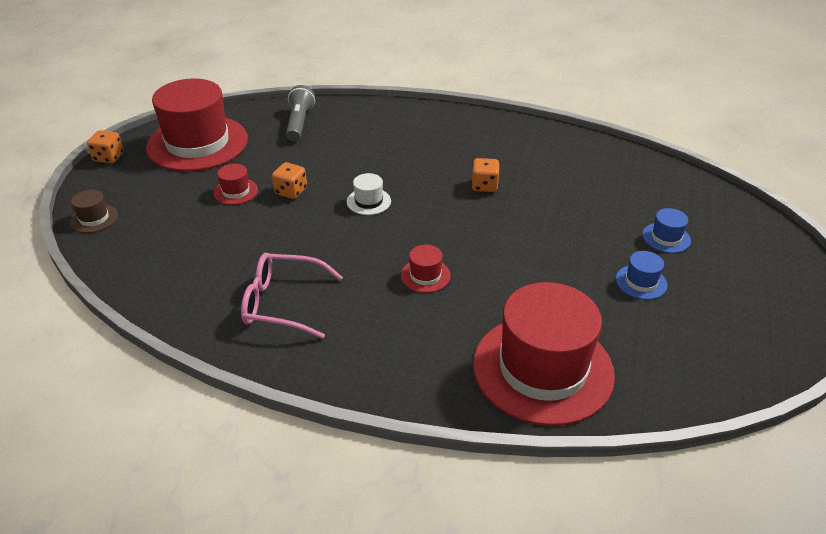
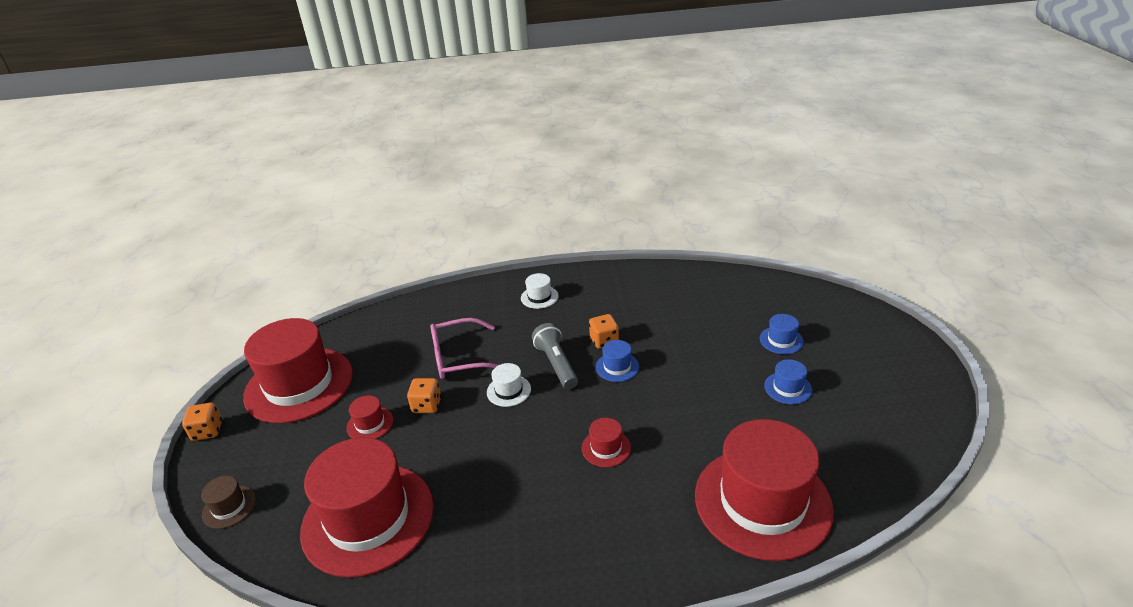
camera: 20 degrees left, 5 degrees down
pink glasses [241,253,343,339] -> pink glasses moved to [430,318,498,379]
grey flashlight [286,85,315,141] -> grey flashlight moved to [532,323,578,389]
none -> red hat [300,437,434,578]
none -> white hat [521,273,559,309]
none -> blue hat [596,340,639,382]

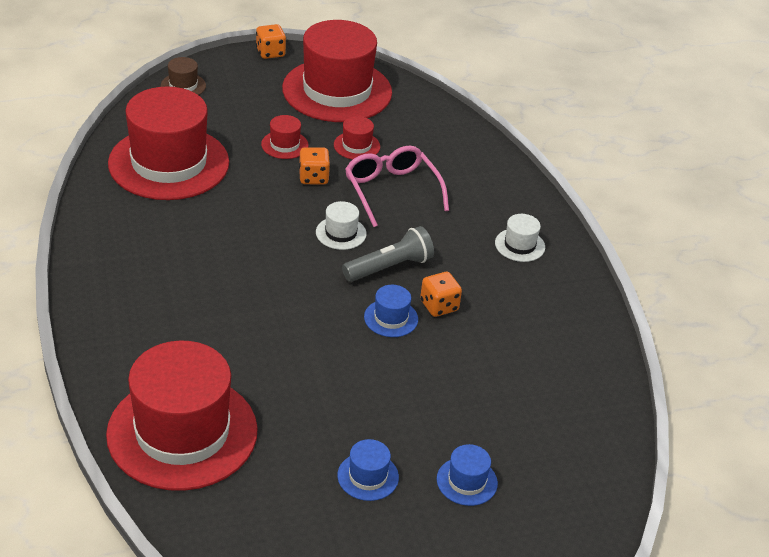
camera: 75 degrees right, 5 degrees up
red hat [582,418,631,467] -> red hat moved to [334,116,380,159]

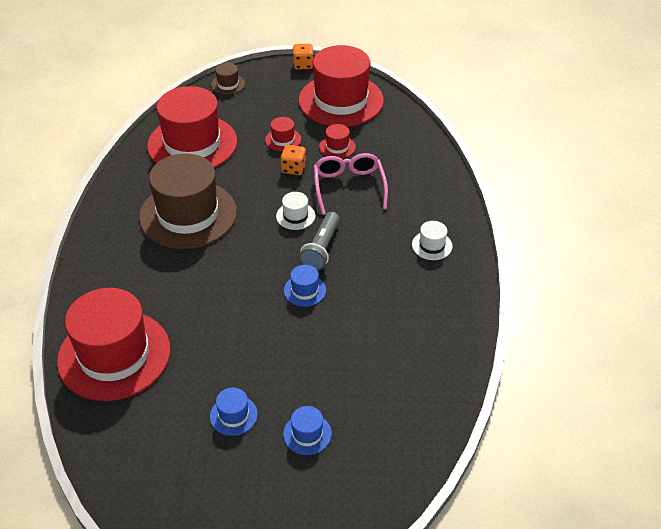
camera: 20 degrees right, 5 degrees up
grey flashlight [342,226,434,282] -> grey flashlight turned 120 degrees clockwise [299,212,340,271]
orange dice [420,272,462,317] -> none
none -> brown hat [139,154,237,249]

